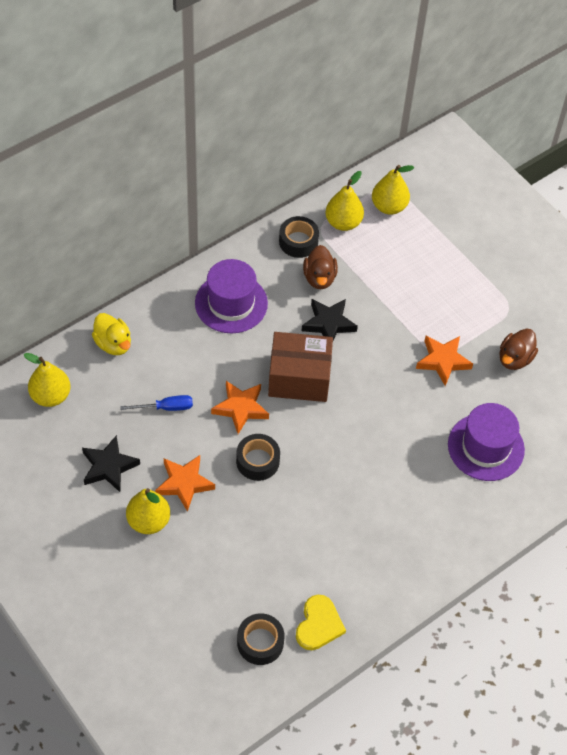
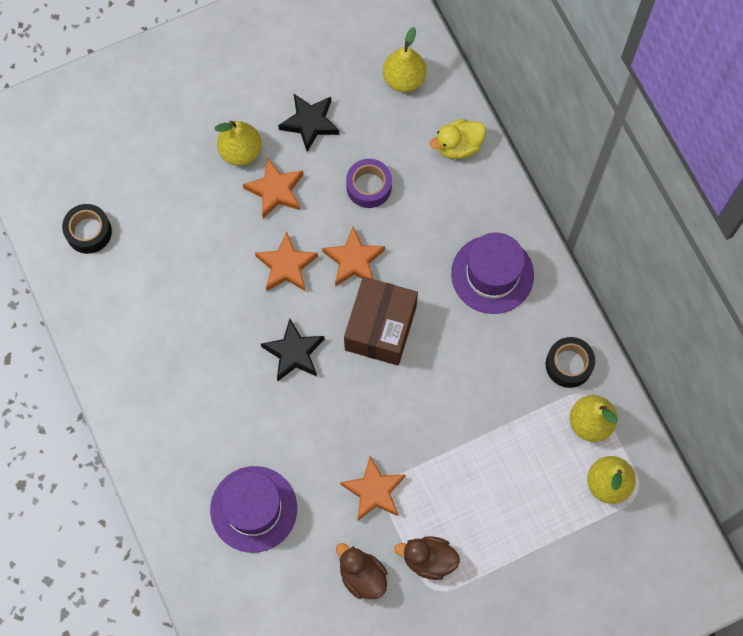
camera: 105 degrees right, 15 degrees up
blue screwdriver [120,395,193,411] -> purple tape [346,159,392,208]
black tape [236,434,280,481] -> orange star [255,232,318,292]
yellow heart [296,595,346,650] -> none
black star [301,299,358,340] -> black star moved to [261,319,325,381]
brown duck [303,245,338,289] -> brown duck moved to [394,536,460,580]

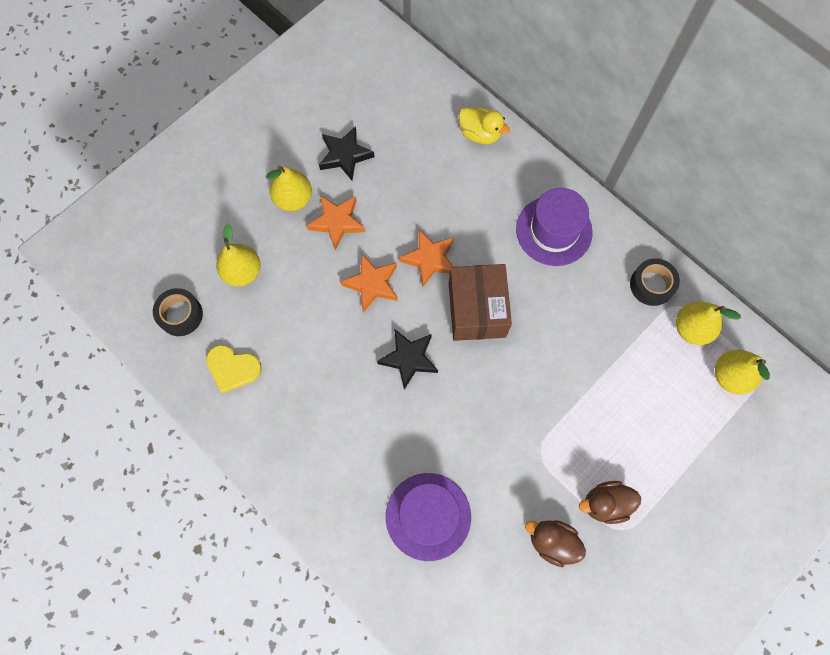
camera: 20 degrees left, 0 degrees up
orange star [340,456,406,521] -> none
purple tape [346,159,392,208] -> none
yellow pear [383,27,427,92] -> yellow pear moved to [216,224,261,286]
yellow duck [430,119,486,159] -> yellow duck turned 105 degrees counterclockwise [459,107,510,144]
none -> yellow heart [206,345,262,394]

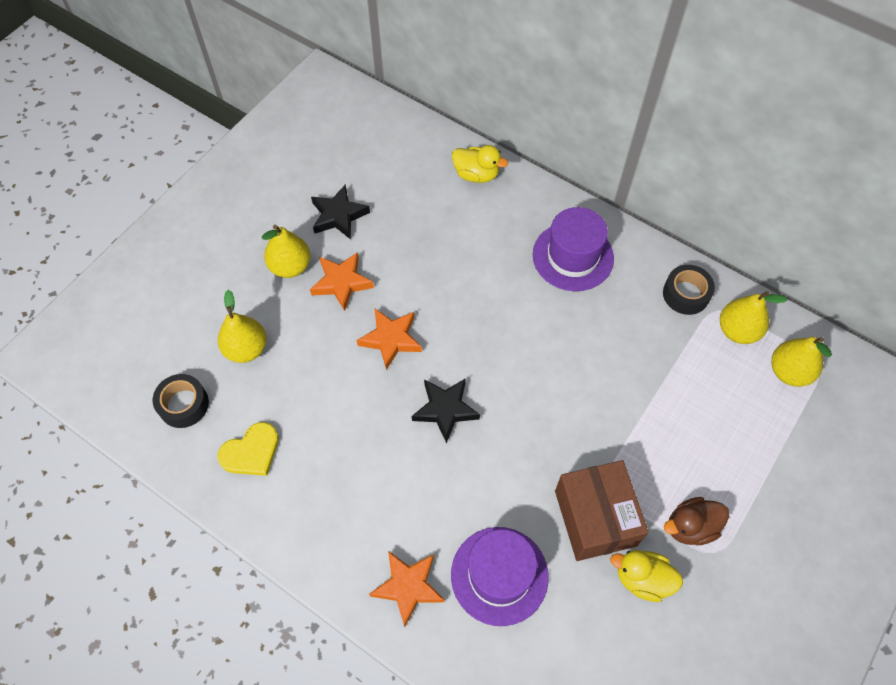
camera: 10 degrees left, 10 degrees down
yellow heart [206,345,262,394] -> yellow heart turned 45 degrees counterclockwise [218,422,279,476]
orange star [399,230,454,288] -> orange star moved to [369,551,444,627]
brown box [449,264,512,341] -> brown box moved to [555,460,649,561]
brown duck [525,520,586,567] -> yellow duck [610,550,683,602]

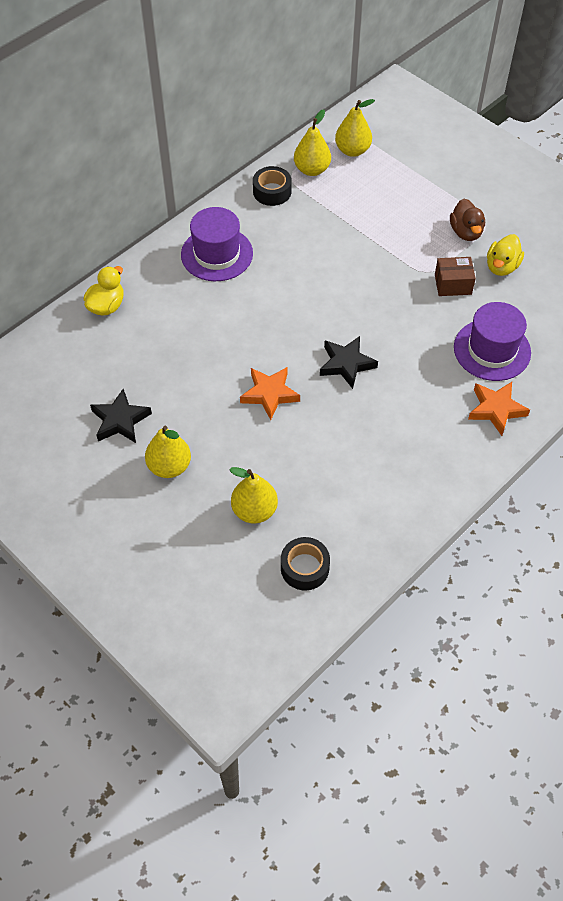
camera: 80 degrees left, 5 degrees down
yellow heart [218,422,279,476] -> none
orange star [310,252,374,311] -> none
brown box [555,460,649,561] -> brown box [435,257,476,296], size x0.58

